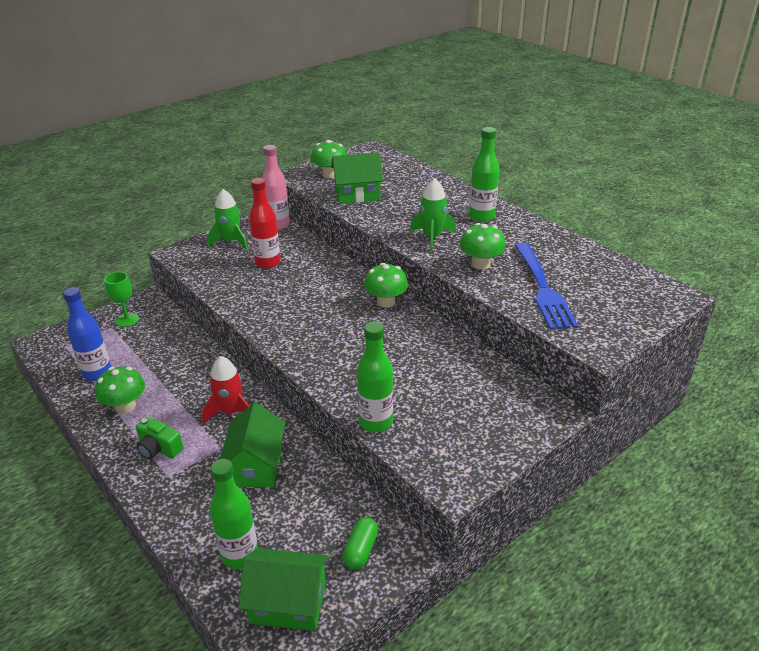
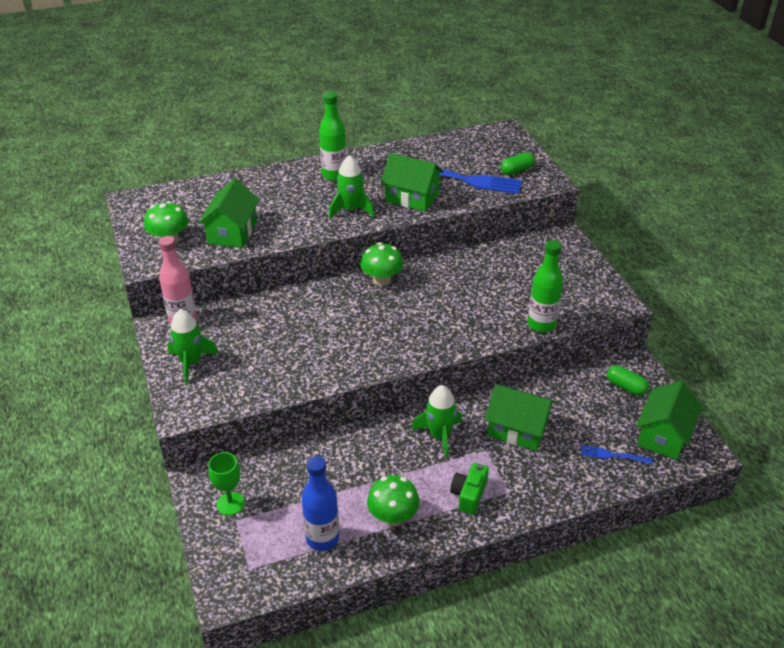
camera: 70 degrees left, 5 degrees up
green camera [136,417,183,459] -> green camera turned 150 degrees clockwise [450,463,489,514]
red rocket [202,356,249,424] -> green rocket [411,385,462,458]
green bottle [210,459,258,569] -> blue fork [581,445,653,464]
red bottle [249,178,281,269] -> none
green mushroom [459,223,506,270] -> green house [381,153,444,212]
none -> green capsule [501,152,535,175]

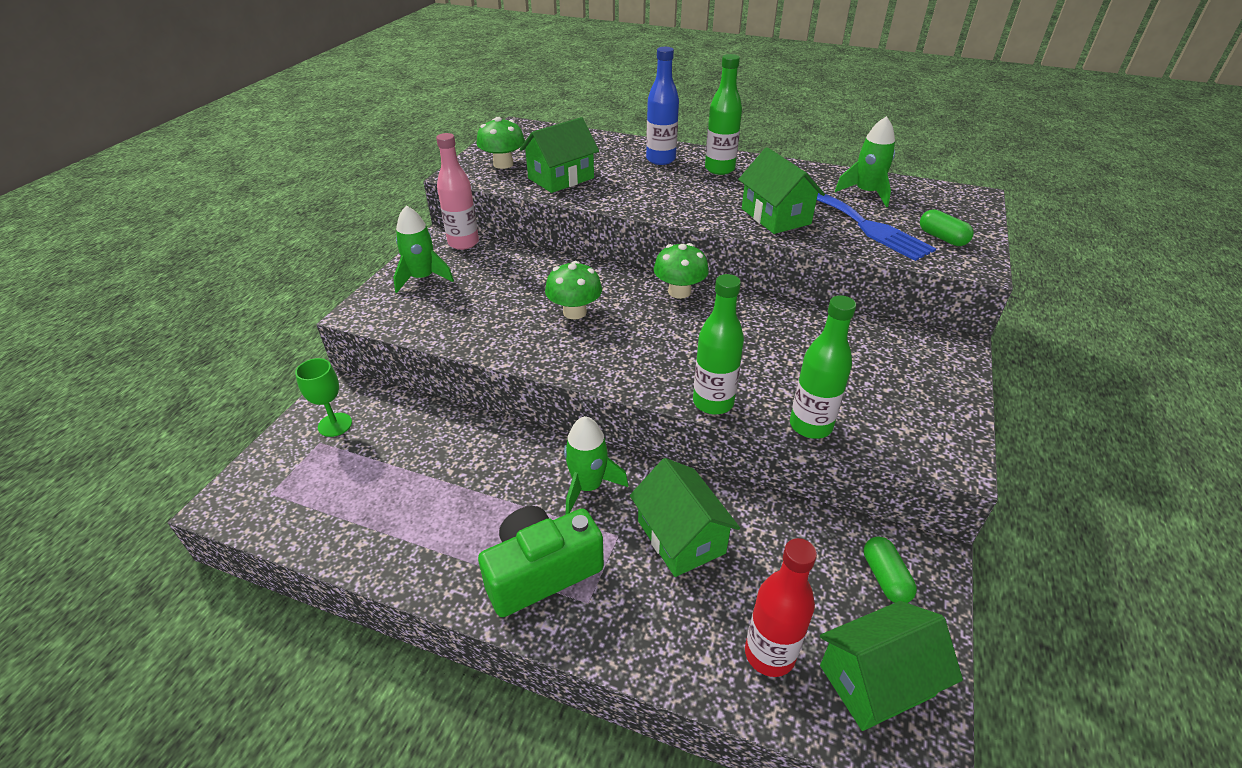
camera: 40 degrees right, 0 degrees up
blue bottle [301,456,339,551] -> blue bottle moved to [646,47,679,165]
green rocket [329,155,375,219] -> green rocket moved to [835,116,895,207]
green mushroom [367,475,420,526] -> green mushroom moved to [545,261,602,319]
green camera [450,463,489,514] -> green camera [478,506,604,617], size x1.72
green capsule [501,152,535,175] -> green capsule turned 45 degrees clockwise [920,209,974,246]
blue fork [581,445,653,464] -> red bottle [745,538,817,677]
none -> green bottle [693,274,744,414]

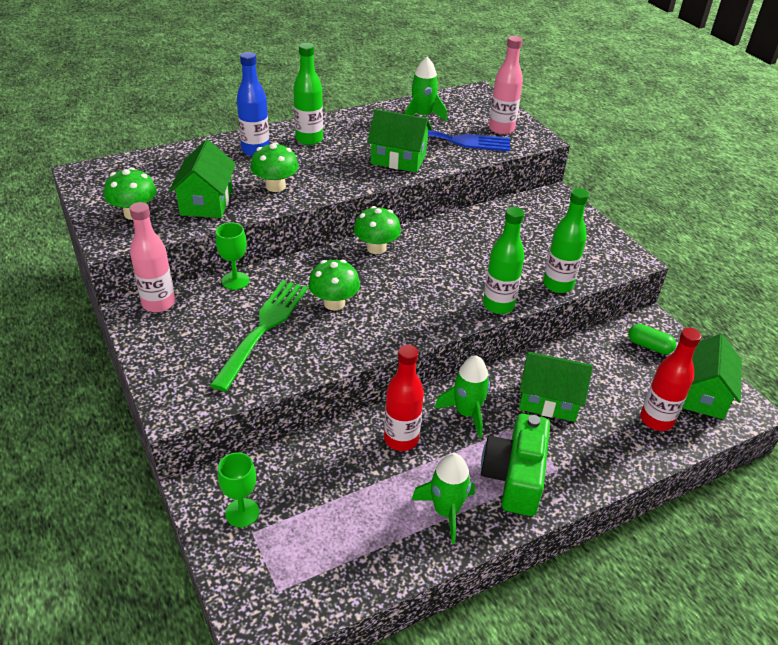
camera: 50 degrees left, 0 degrees up
green rocket [393,205,454,293] -> green rocket moved to [411,453,475,544]
green capsule [920,209,974,246] -> pink bottle [489,36,523,135]
none -> green fork [210,280,308,391]
none -> green goblet [215,222,249,290]
none -> green mushroom [250,142,299,192]
none -> red bottle [384,345,424,451]

